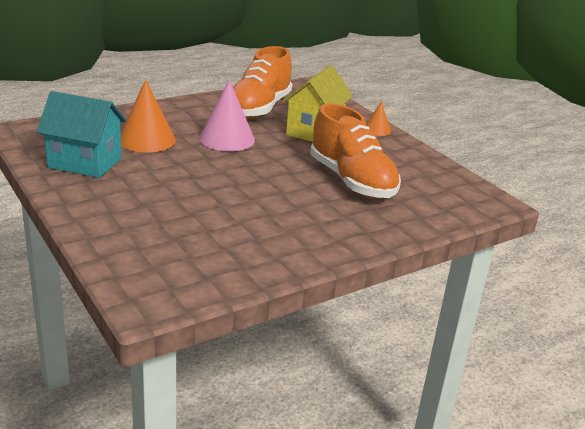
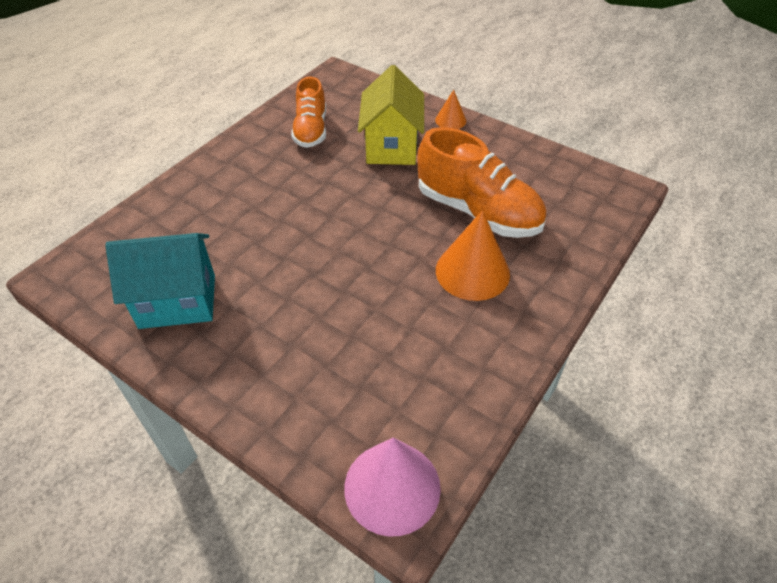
camera: 20 degrees left, 20 degrees up
orange cone [121,79,176,152] -> orange cone moved to [436,210,510,301]
pink cone [199,80,255,151] -> pink cone moved to [344,438,441,537]
orange shoe [233,46,292,119] -> orange shoe [291,77,326,148], size x0.63

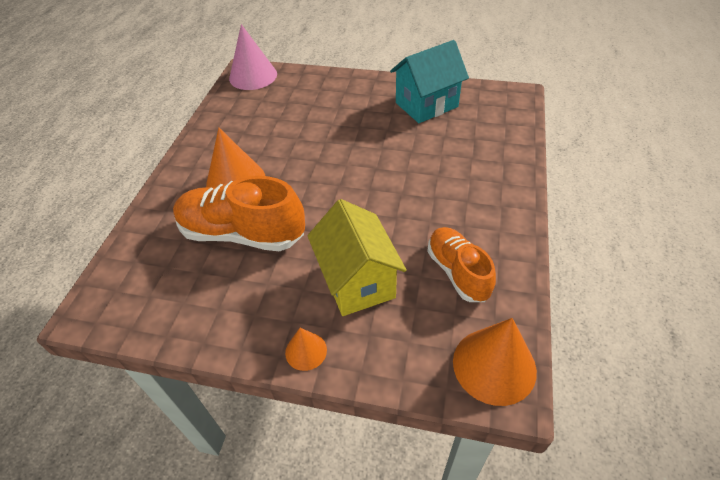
camera: 160 degrees right, 0 degrees up
none -> orange cone [453,318,537,406]

